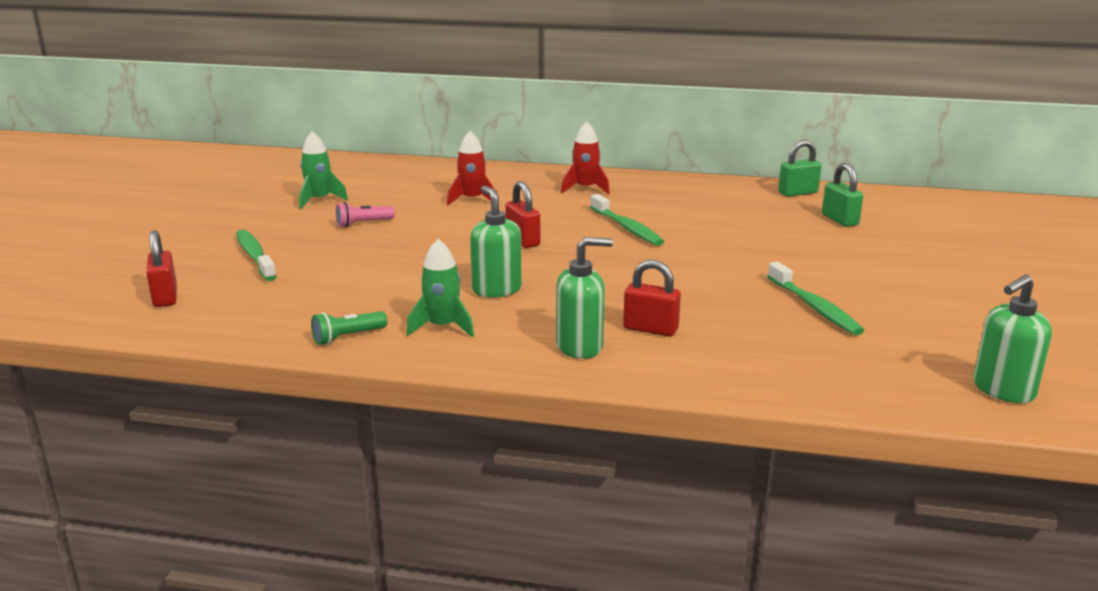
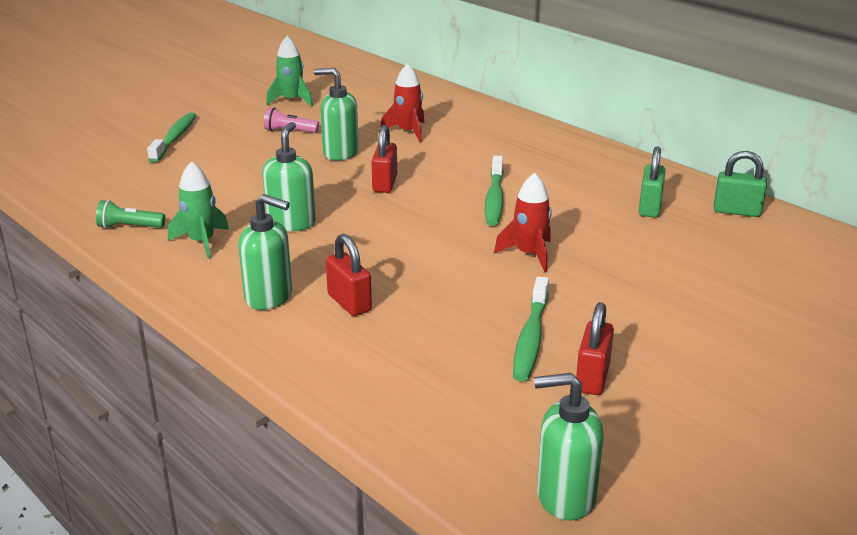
camera: 35 degrees right, 5 degrees up
red padlock [146,231,177,307] -> red padlock moved to [576,302,614,395]
red rocket [561,122,610,194] -> red rocket moved to [494,173,552,272]
green padlock [822,163,863,227] -> green padlock moved to [639,146,666,218]
none -> green soap dispenser [314,68,359,161]

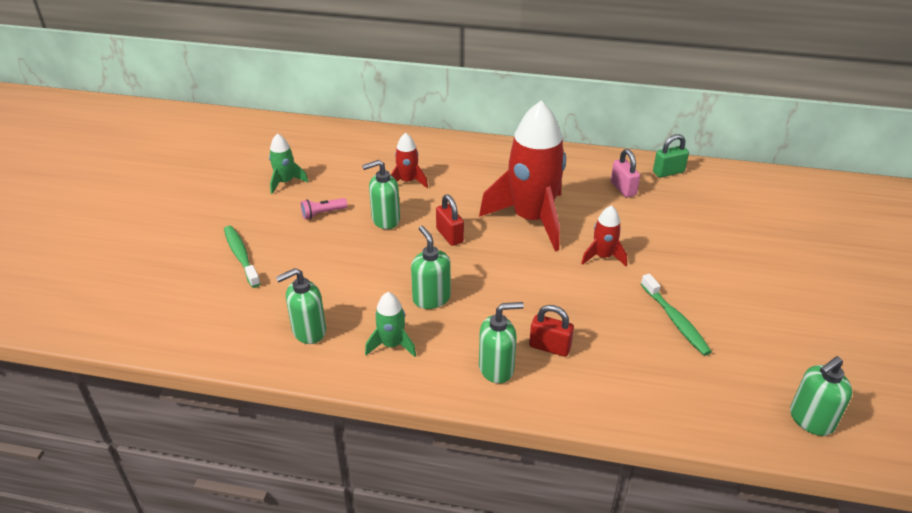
camera: 35 degrees left, 10 degrees up
green flashlight [96,200,165,229] -> none
green toothbrush [485,156,504,226] -> red rocket [479,101,566,251]
red padlock [576,302,614,395] -> none
green padlock [639,146,666,218] -> pink padlock [611,149,640,197]
none -> green soap dispenser [276,268,326,344]

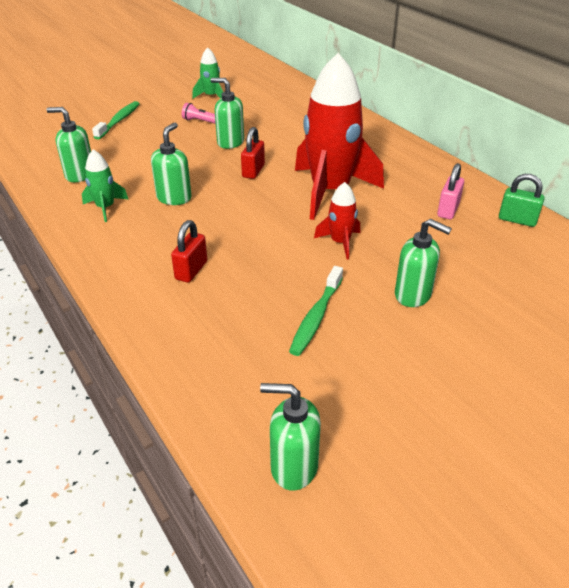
camera: 45 degrees right, 0 degrees up
red rocket [391,133,428,188] -> none
green soap dispenser [479,302,524,384] -> green soap dispenser moved to [395,219,452,307]
red padlock [529,305,574,357] -> red padlock turned 45 degrees clockwise [171,220,207,283]

